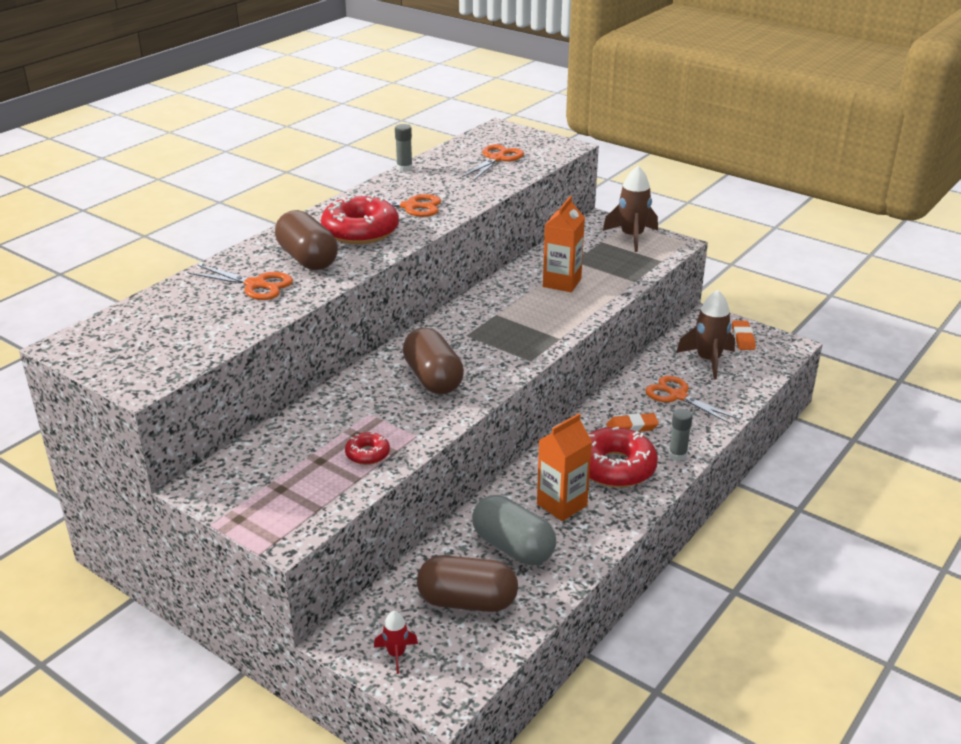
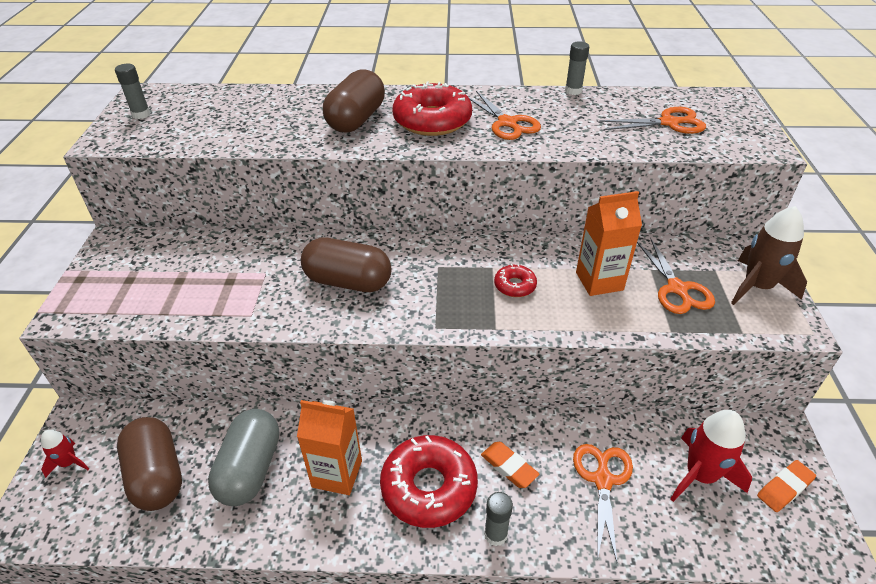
camera: 55 degrees right, 10 degrees up
orange scissors [189,265,293,300] -> orange scissors moved to [637,238,715,314]
red donut [345,432,390,465] -> red donut moved to [494,264,537,297]
brown capsule [403,328,464,394] -> brown capsule turned 75 degrees clockwise [301,238,392,292]
brown rocket [676,290,735,379] -> red rocket [671,410,752,502]
none -> grey glue stick [115,64,151,119]

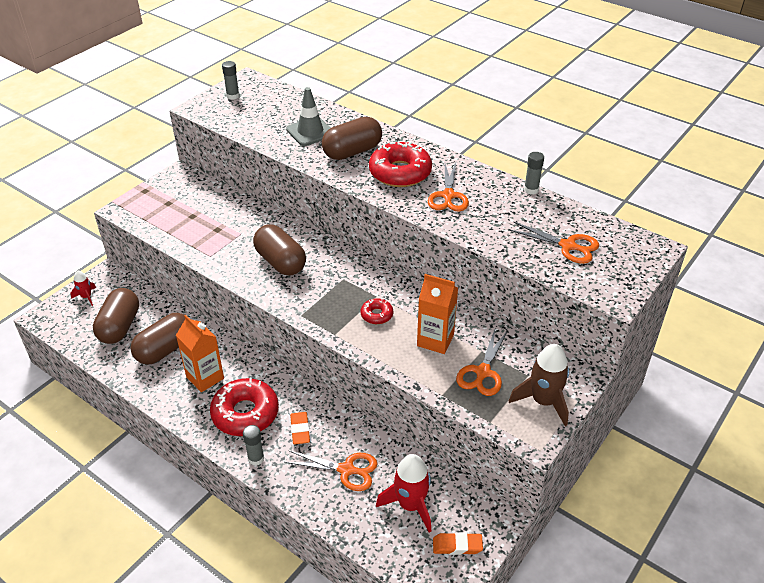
camera: 35 degrees right, 0 degrees up
grey capsule [208,409,279,506] -> brown capsule [130,313,185,365]
orange scissors [573,444,633,562] -> orange scissors turned 60 degrees clockwise [284,450,378,491]
none -> grey traffic cone [286,87,330,146]

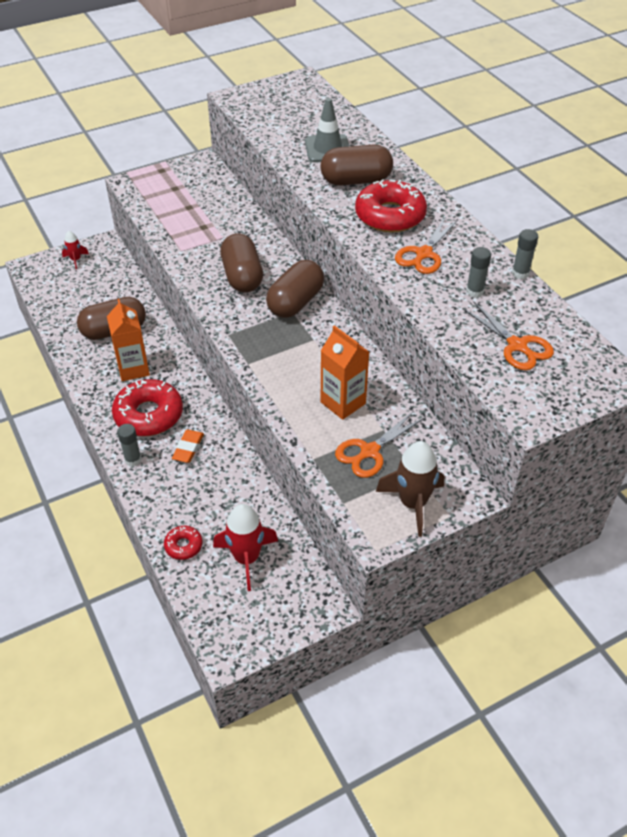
camera: 25 degrees right, 5 degrees up
brown capsule [93,288,139,344] -> brown capsule moved to [266,260,324,318]
grey glue stick [222,61,240,100] -> grey glue stick moved to [466,247,491,298]
orange scissors [284,450,378,491] -> none
red donut [361,298,393,324] -> red donut moved to [164,526,203,560]
orange eraser [433,532,483,555] -> none

